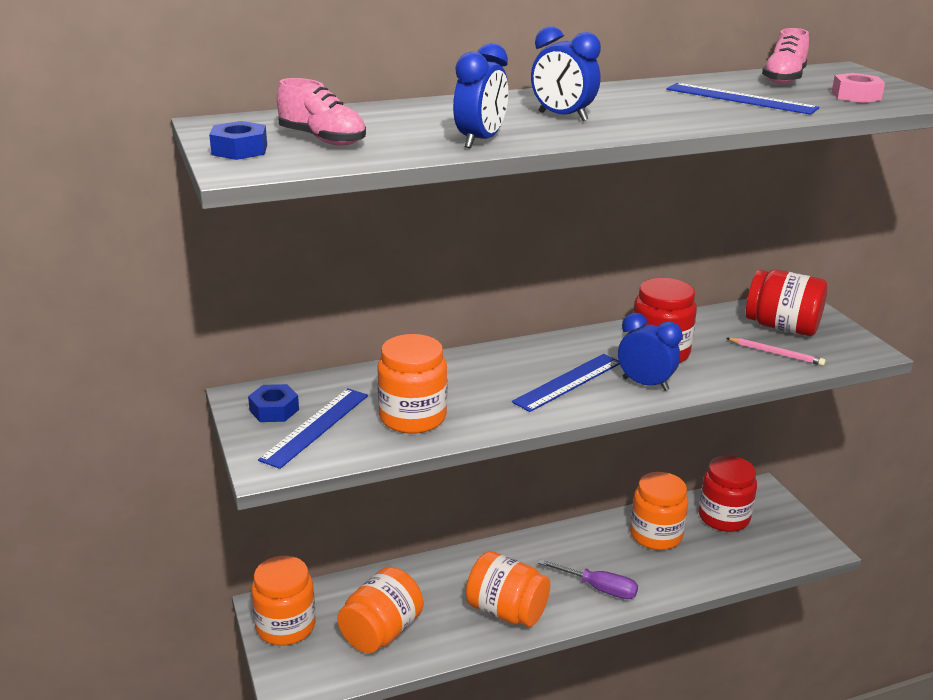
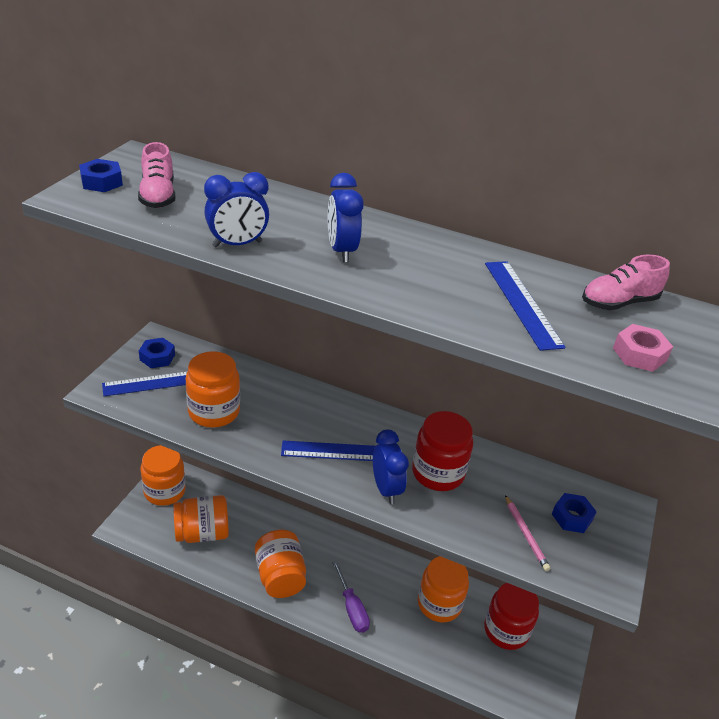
camera: 40 degrees right, 10 degrees up
red jar [746,269,828,336] -> blue nut [552,493,597,533]

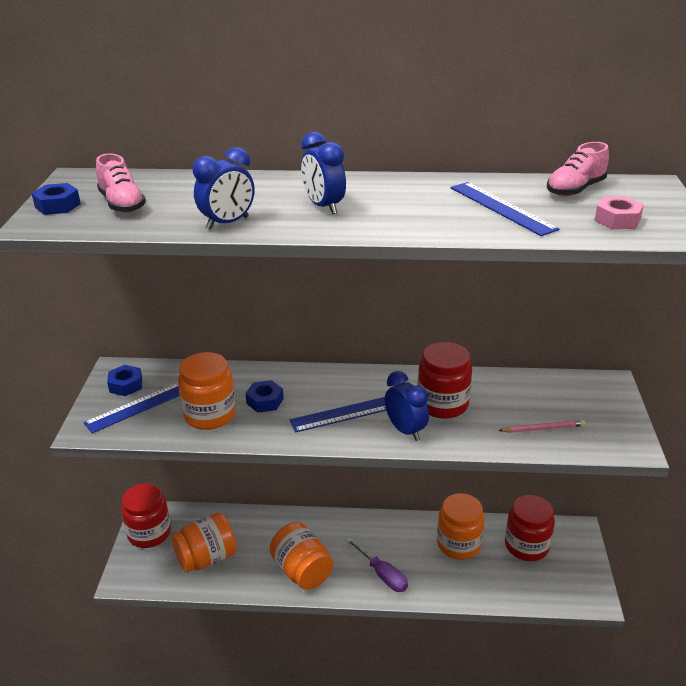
camera: 15 degrees left, 5 degrees down
orange jar [140,445,186,506] -> red jar [121,483,171,548]
pink pencil [505,495,550,571] -> pink pencil turned 60 degrees counterclockwise [498,420,585,433]
blue nut [552,493,597,533] -> blue nut moved to [245,380,284,413]

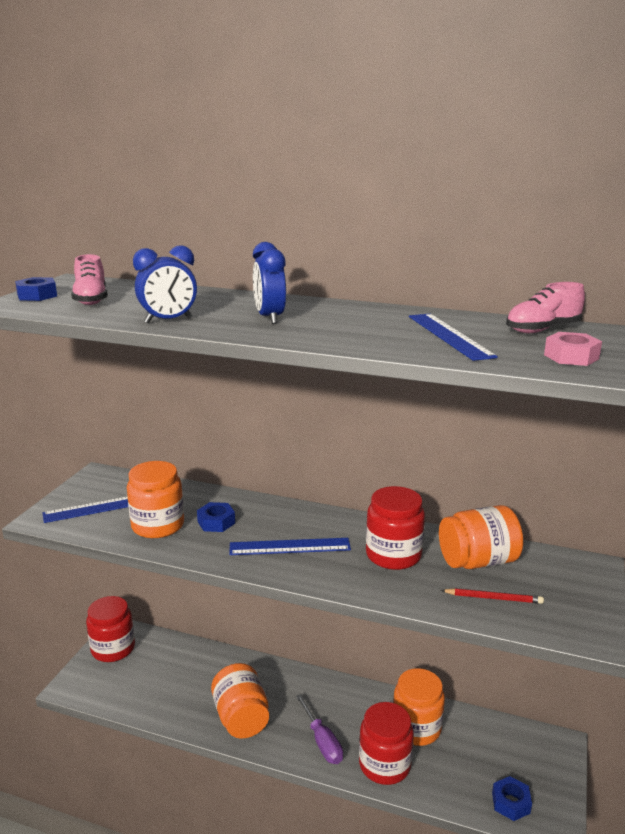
camera: 15 degrees right, 10 degrees down
blue nut [107,365,142,396] -> blue nut moved to [492,776,532,821]
orange jar [171,513,237,573] -> orange jar moved to [439,505,523,569]
blue clock [384,371,429,441] -> none
pink pencil [498,420,585,433] -> red pencil [441,588,544,604]
red jar [505,495,555,561] -> red jar moved to [359,702,414,785]

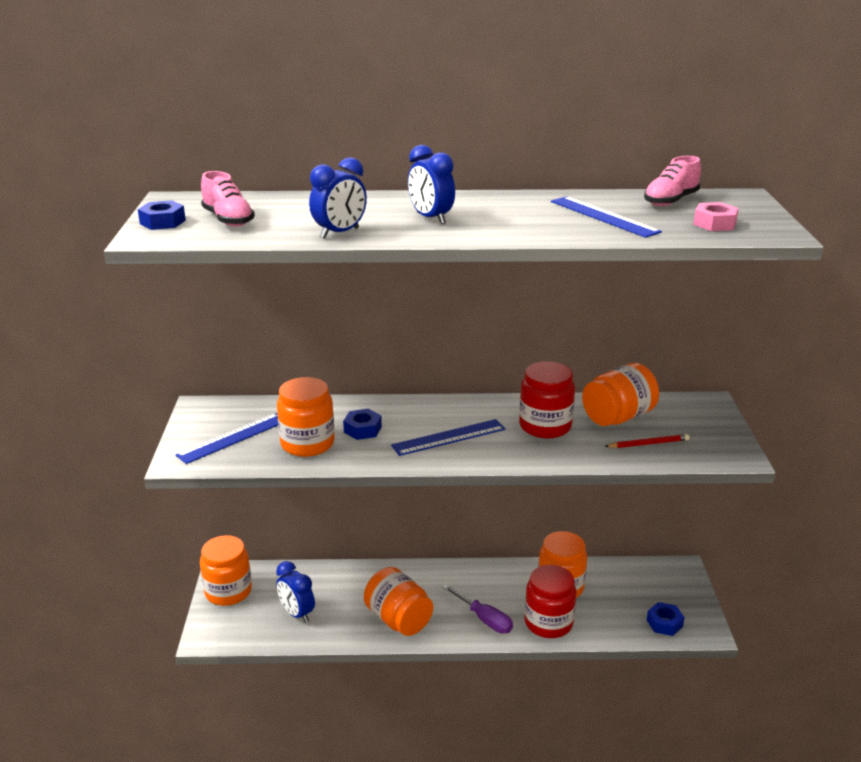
camera: 20 degrees left, 5 degrees up
red jar [86,596,135,662] -> orange jar [200,535,252,606]
none -> blue clock [276,561,315,623]

